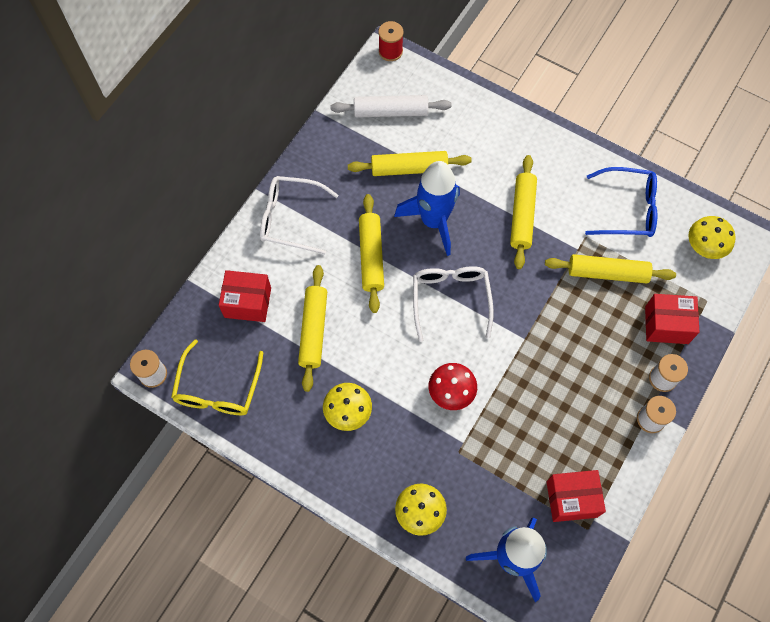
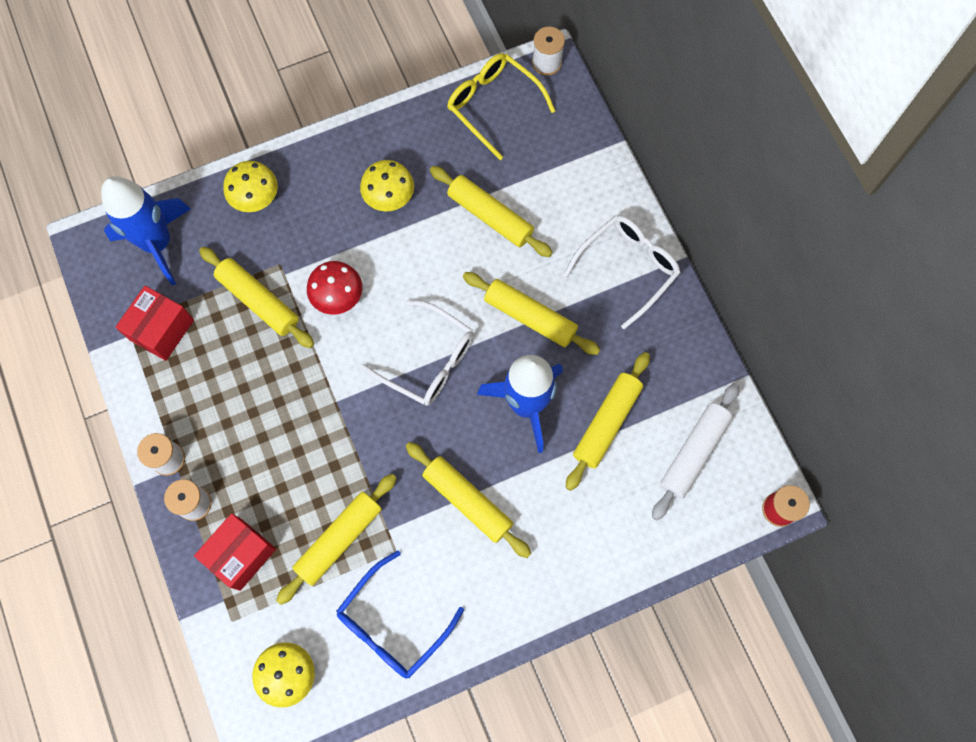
camera: 125 degrees right, 5 degrees up
red box [219,270,271,322] -> none
none -> yellow rolling pin [199,247,314,348]

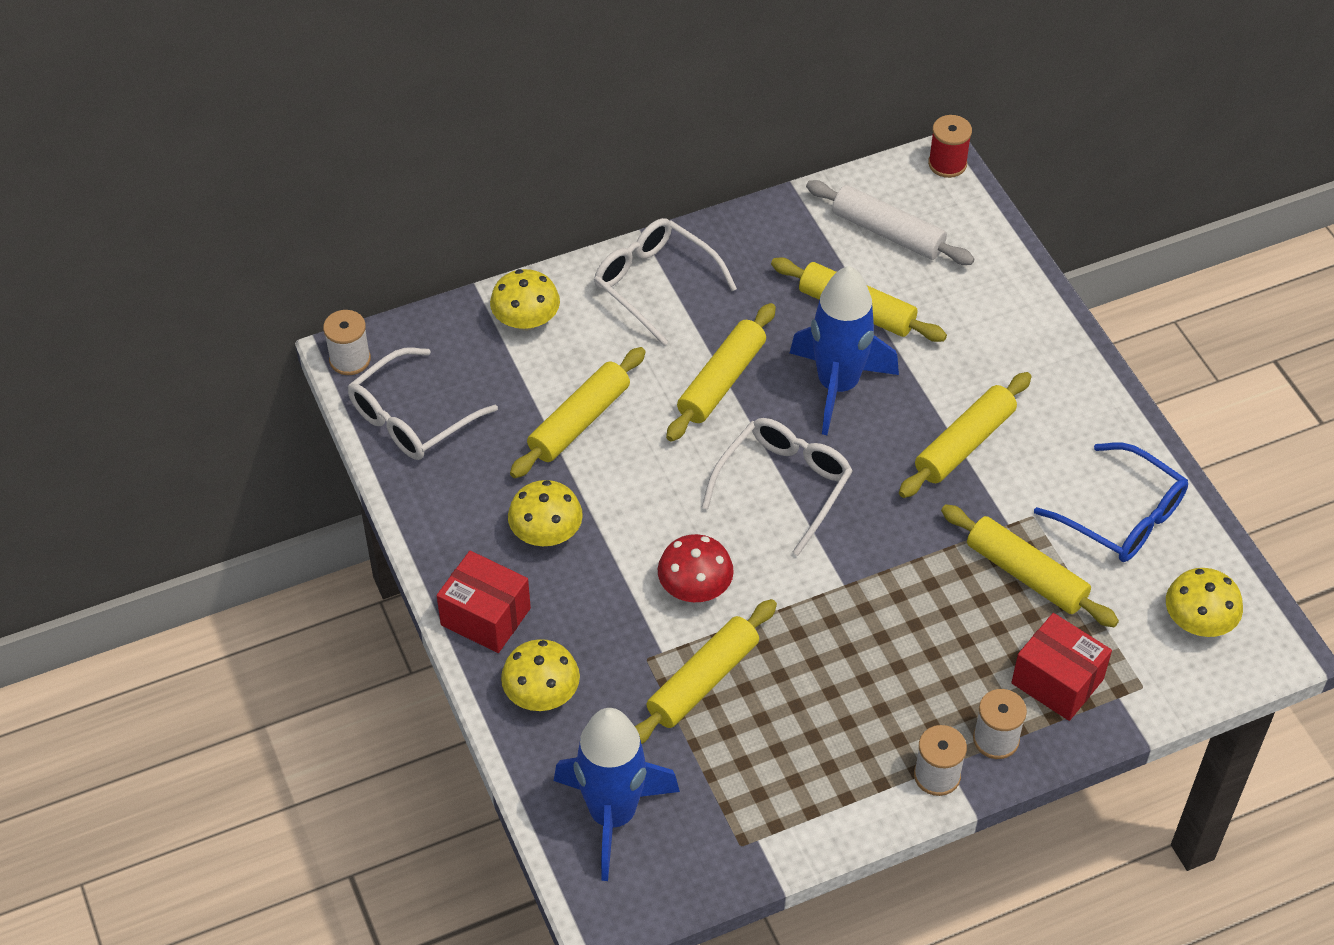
camera: 90 degrees left, 20 degrees down
red box [115,286,194,361] -> red box moved to [437,551,531,653]
yellow glasses [447,53,555,160] -> white glasses [348,348,498,460]
none -> yellow mushroom [490,269,560,331]

